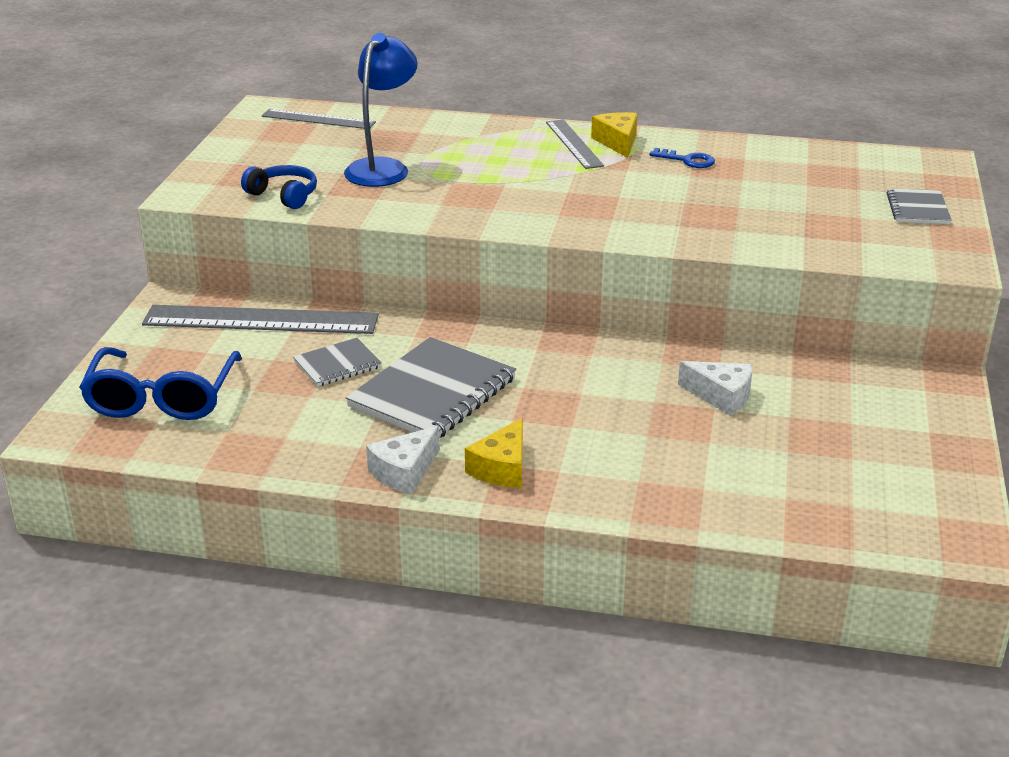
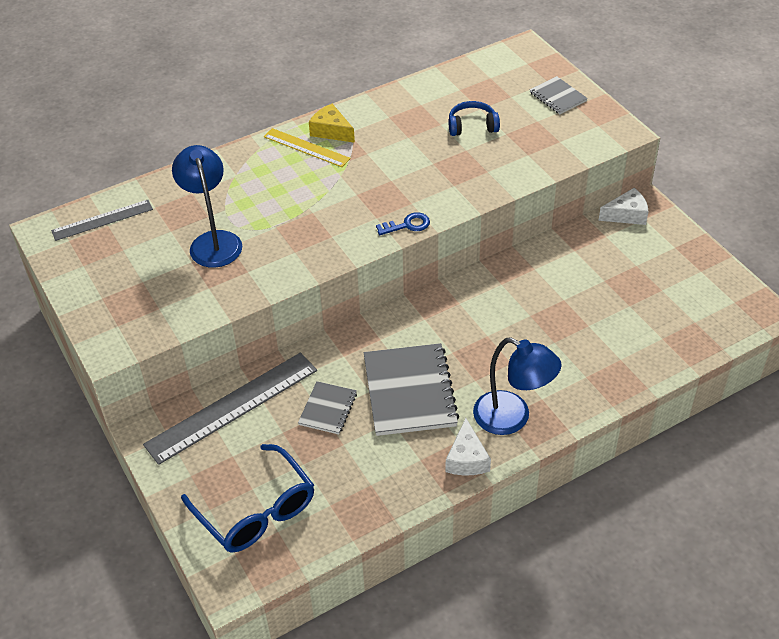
camera: 40 degrees left, 15 degrees up
blue headphones [241,165,317,209] -> blue headphones moved to [449,101,500,136]
yellow cheese [465,418,523,488] -> blue lamp [473,337,562,435]
grey ruler [546,119,604,169] -> yellow ruler [264,128,351,167]
blue key [649,148,715,168] -> blue key moved to [376,212,430,235]
white cheese [678,361,753,416] -> white cheese moved to [599,188,648,225]

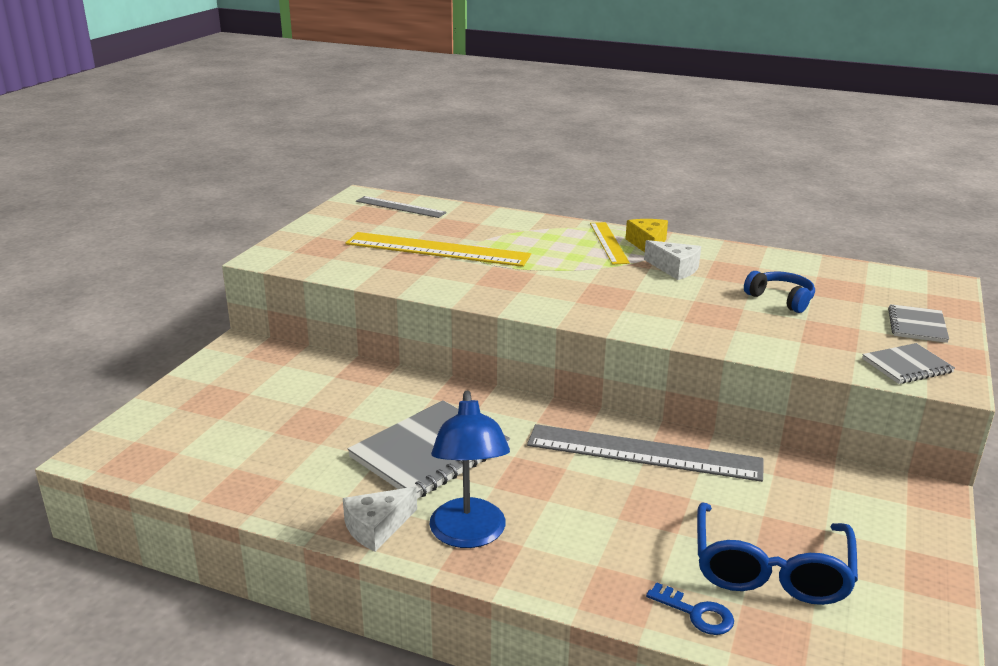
camera: 50 degrees right, 20 degrees down
grey ruler [143,353,317,465] -> grey ruler moved to [527,424,764,482]
blue lamp [172,145,242,268] -> yellow ruler [346,232,531,267]
blue glasses [181,444,314,553] -> blue glasses moved to [697,503,858,605]
grey notebook [298,381,357,434] -> grey notebook moved to [862,343,955,384]
blue key [376,212,430,235] -> blue key moved to [646,582,734,635]
white cheese [599,188,648,225] -> white cheese moved to [644,240,701,280]

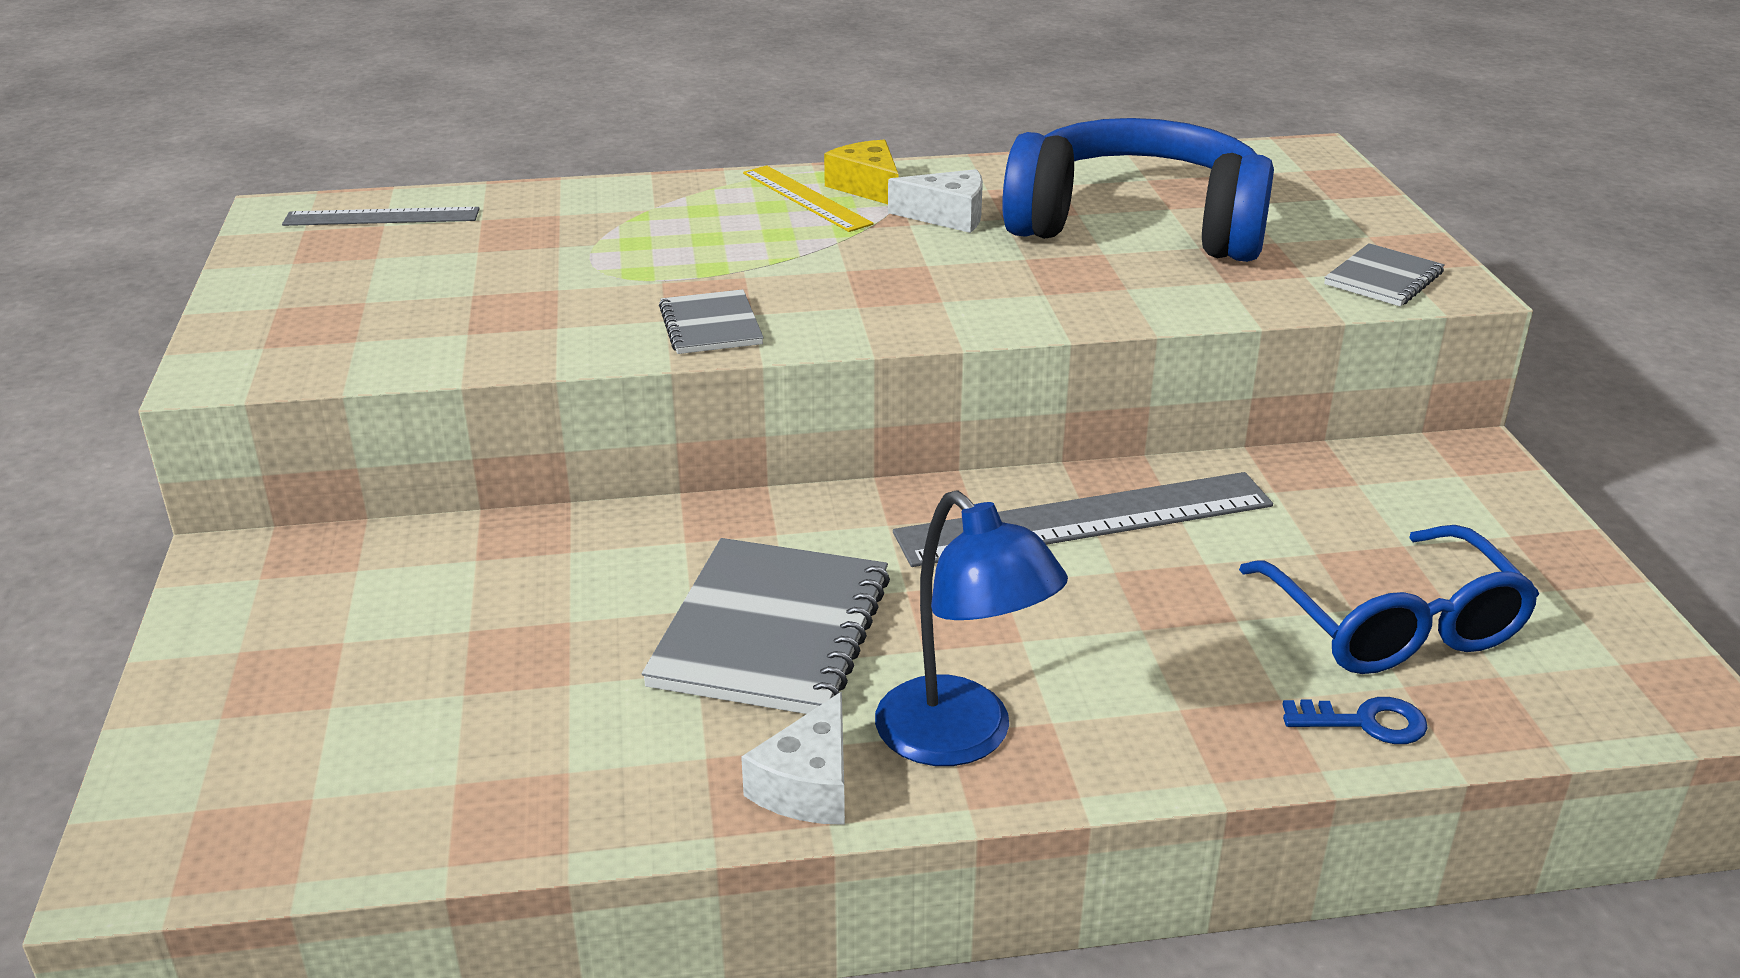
camera: 30 degrees left, 5 degrees up
yellow ruler [346,232,531,267] -> none
blue headphones [744,271,815,313] -> blue headphones [1002,118,1274,262], size x2.47
grey notebook [888,304,949,343] -> grey notebook moved to [659,289,764,354]

